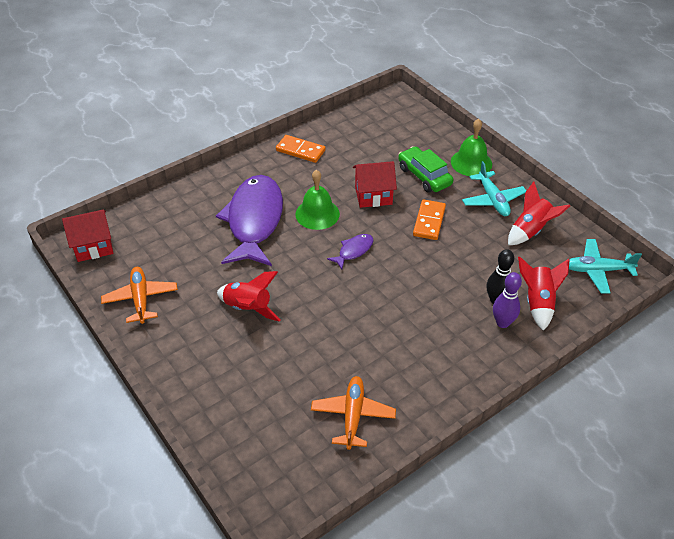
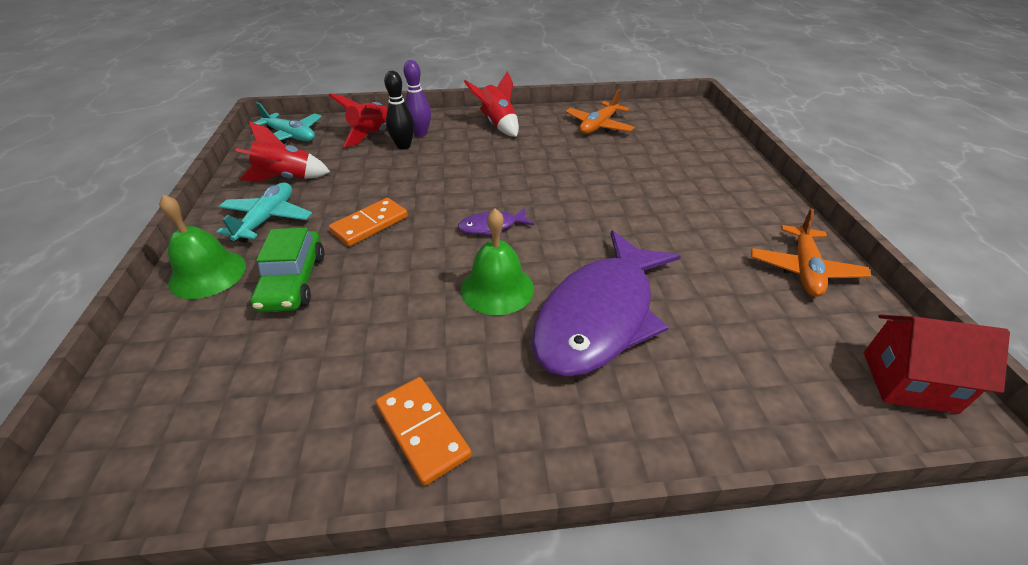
camera: 150 degrees left, 5 degrees down
red rocket [217,271,281,322] -> red rocket moved to [464,71,519,137]
red house [353,161,397,208] -> none

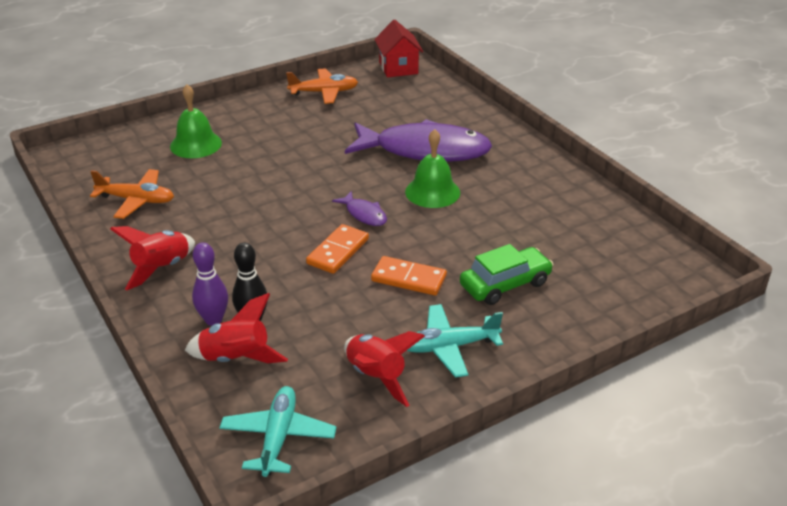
camera: 115 degrees left, 5 degrees down
green bell [159,194,246,299] -> green bell moved to [170,85,222,158]
orange domino [376,377,472,486] -> orange domino moved to [306,224,369,274]

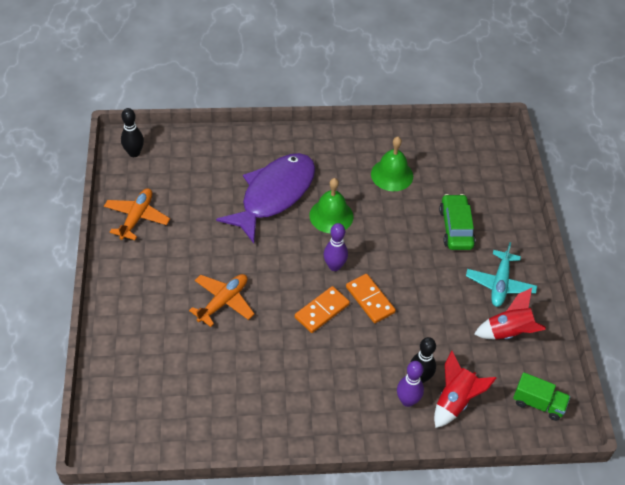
camera: 65 degrees left, 15 degrees up
orange plane [90,169,174,219] -> orange plane moved to [189,274,254,327]
red rocket [110,226,195,290] -> none
green bell [170,85,222,158] -> green bell moved to [371,137,413,191]
turquoise plane [219,386,337,477] -> green truck [513,372,570,421]
purple fish [332,191,387,226] -> purple bowling pin [324,223,348,271]
orange domino [371,256,447,296] -> orange domino moved to [295,286,350,333]
red house [375,20,424,77] -> black bowling pin [121,108,144,157]

